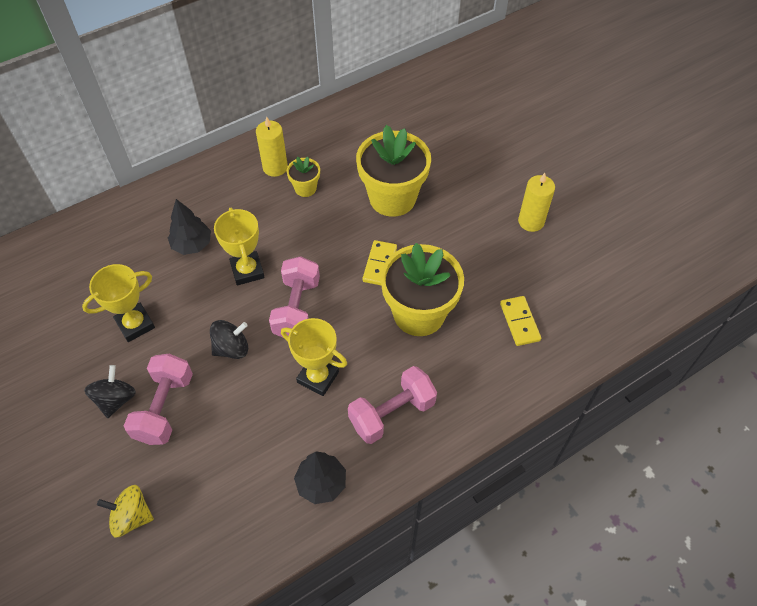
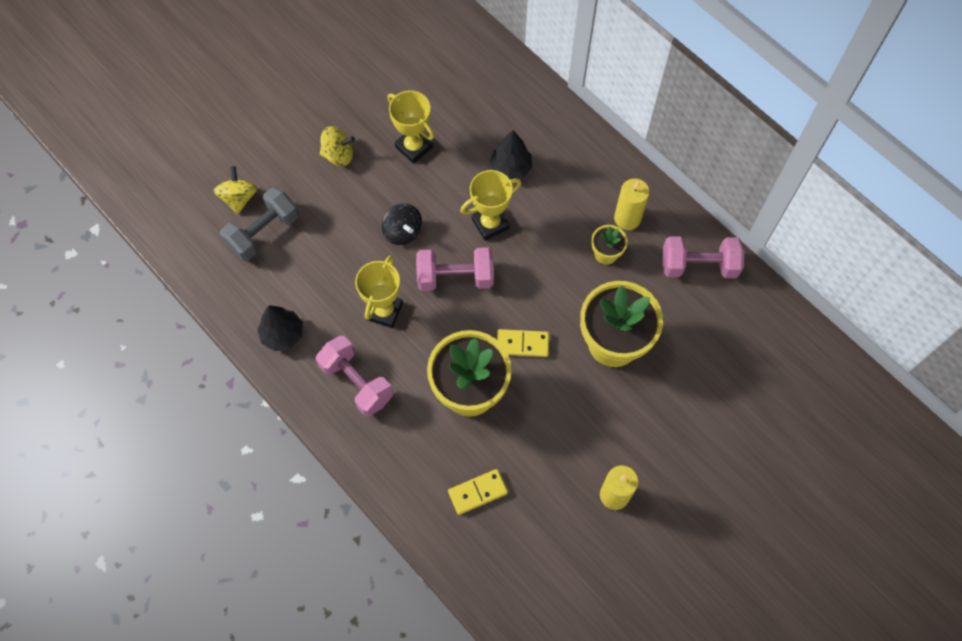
camera: 80 degrees right, 10 degrees up
black spinning top [84,365,136,418] -> yellow spinning top [320,126,355,166]
pink dumbbell [124,354,193,445] -> pink dumbbell moved to [662,236,745,278]
none -> grey dumbbell [220,187,299,261]

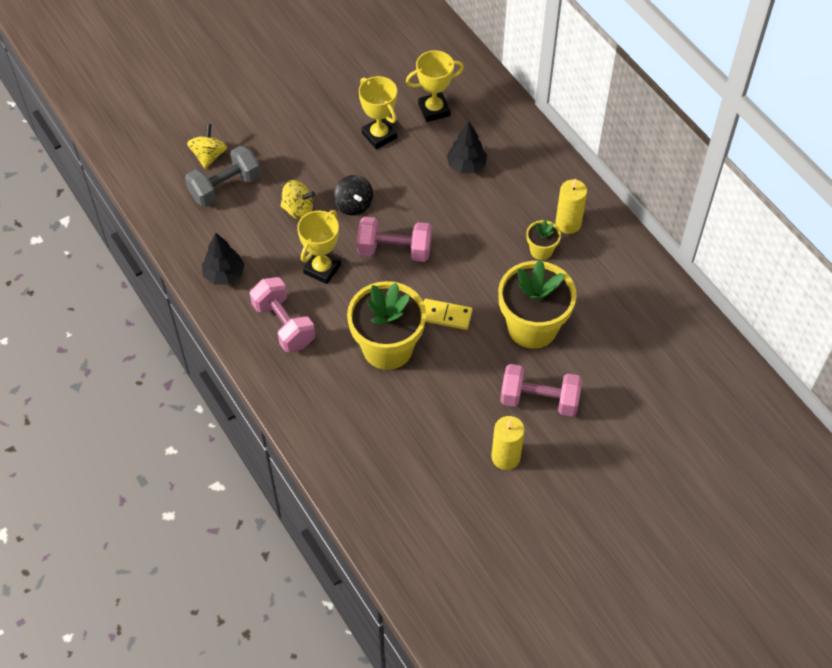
camera: 10 degrees right, 10 degrees down
yellow spinning top [320,126,355,166] -> yellow spinning top moved to [280,180,315,219]
yellow domino [448,469,508,515] -> none
yellow trophy [460,170,521,241] -> yellow trophy moved to [406,50,464,122]
pink dumbbell [662,236,745,278] -> pink dumbbell moved to [500,364,582,417]

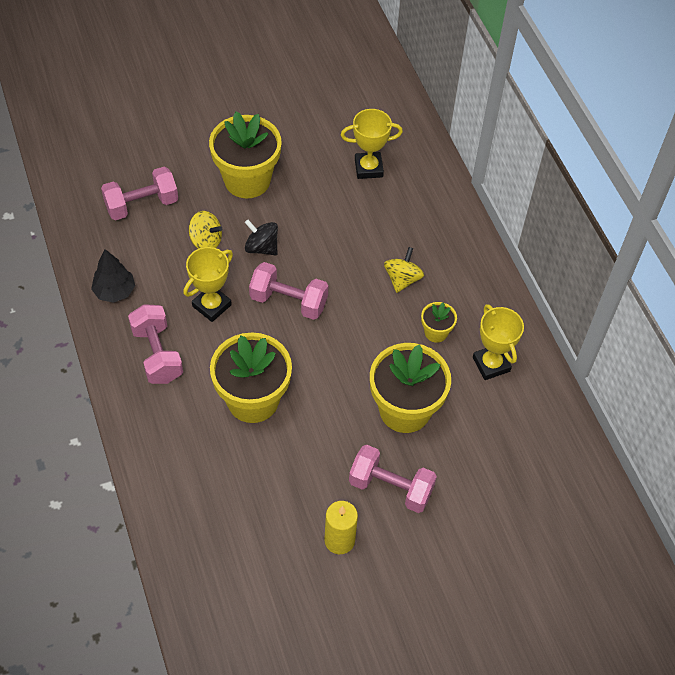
camera: 10 degrees right, 0 degrees up
grey dumbbell [185,145,261,207] -> pink dumbbell [101,167,178,221]
yellow spinning top [187,124,227,169] -> yellow spinning top moved to [384,247,424,293]
black spinning top [334,175,373,216] -> black spinning top turned 135 degrees clockwise [245,220,278,255]
yellow trophy [359,76,397,149] -> yellow trophy moved to [473,304,524,380]
yellow domino [423,299,473,330] -> none
black tree [447,121,487,173] -> none
yellow candle [555,178,587,234] -> none
none -> yellow flower pot [209,112,282,198]

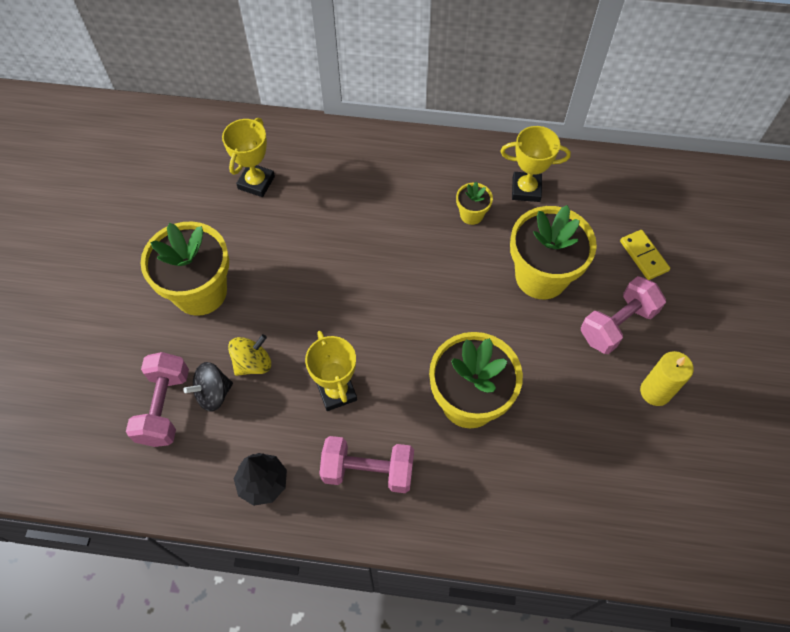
camera: 60 degrees left, 5 degrees up
black spinning top [245,220,278,255] -> black spinning top moved to [184,362,233,412]
pink dumbbell [249,262,328,320] -> none
yellow spinning top [384,247,424,293] -> none
none -> yellow domino [620,230,670,280]

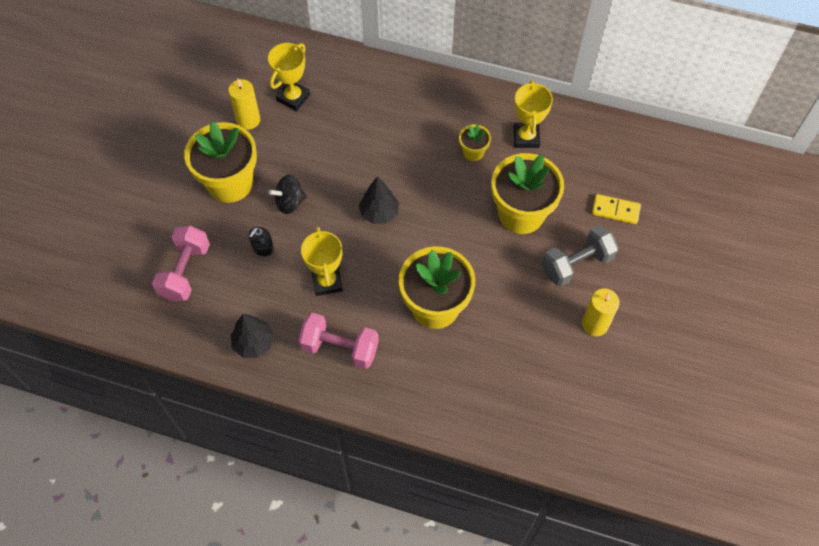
camera: 10 degrees right, 0 degrees up
black spinning top [184,362,233,412] -> black spinning top moved to [269,175,307,214]
yellow spinning top [228,334,271,376] -> black soap dispenser [248,227,274,257]
yellow trophy [501,126,571,202] -> yellow trophy turned 75 degrees clockwise [513,81,553,148]
pink dumbbell [581,276,666,354] -> grey dumbbell [542,225,619,287]
yellow domino [620,230,670,280] -> yellow domino turned 60 degrees counterclockwise [592,194,641,224]
none -> yellow candle [228,79,260,130]
none -> black tree [359,177,399,224]

